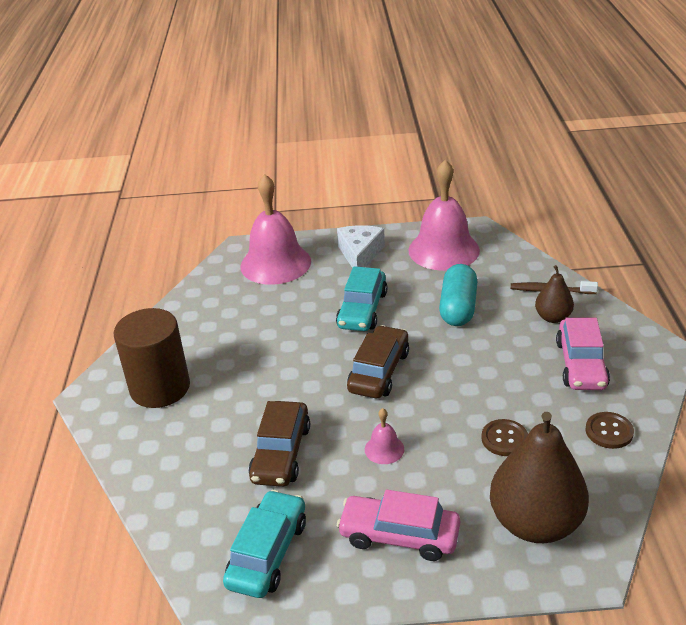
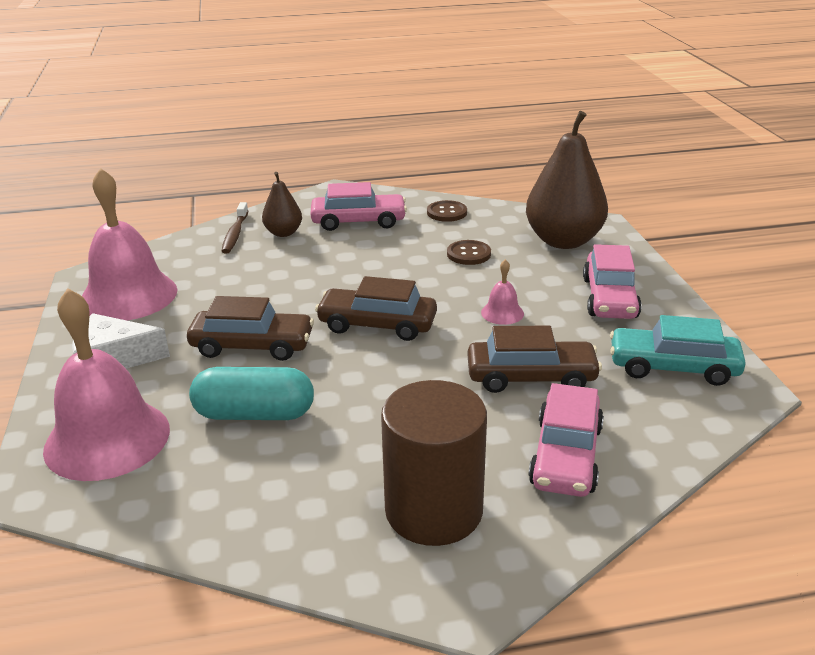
camera: 100 degrees left, 5 degrees down
turquoise car [336,266,388,331] -> brown car [187,296,314,361]
turquoise capsule [439,264,477,326] -> turquoise capsule moved to [189,367,314,420]
none -> pink car [528,383,604,497]

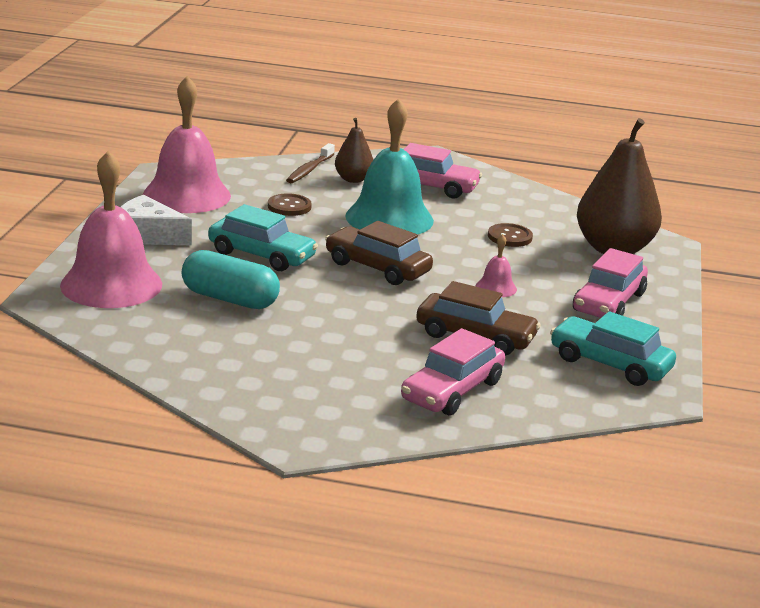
camera: 20 degrees right, 5 degrees down
brown car [187,296,314,361] -> turquoise car [208,204,318,271]
brown cylinder [381,380,487,546] -> none
brown button [427,200,467,222] -> brown button moved to [268,194,312,216]
none -> turquoise bell [345,98,434,234]

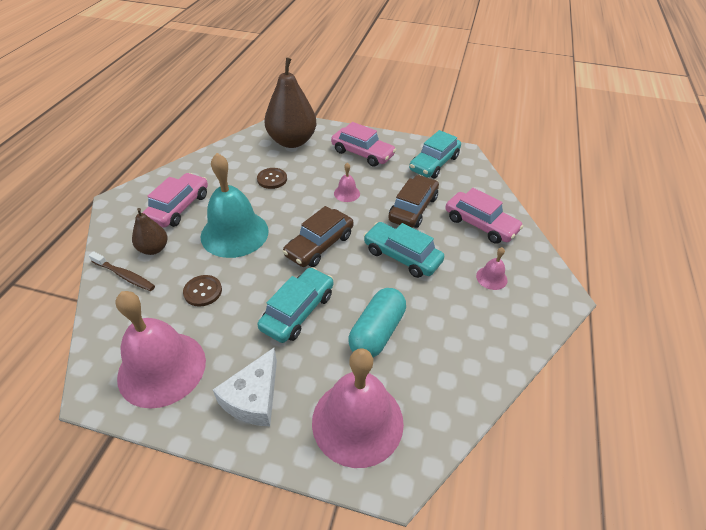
camera: 85 degrees left, 20 degrees up
none -> turquoise car [363,222,444,278]
none -> pink bell [476,247,507,290]

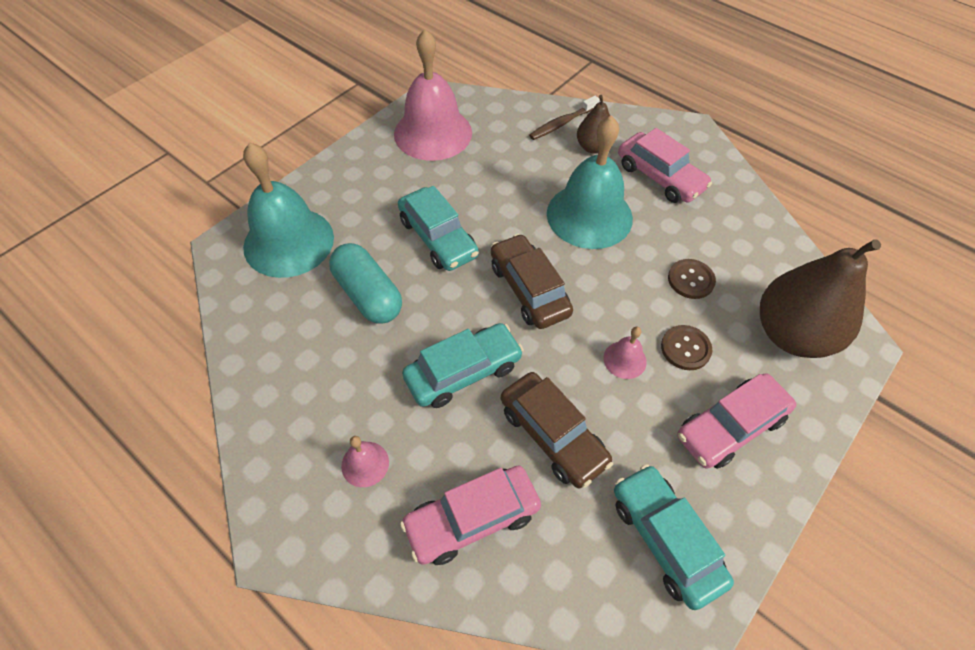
camera: 115 degrees right, 10 degrees up
brown button [183,275,222,307] -> brown button moved to [661,325,712,370]
white cheese [213,348,277,426] -> none
pink bell [312,348,404,468] -> turquoise bell [243,143,334,278]

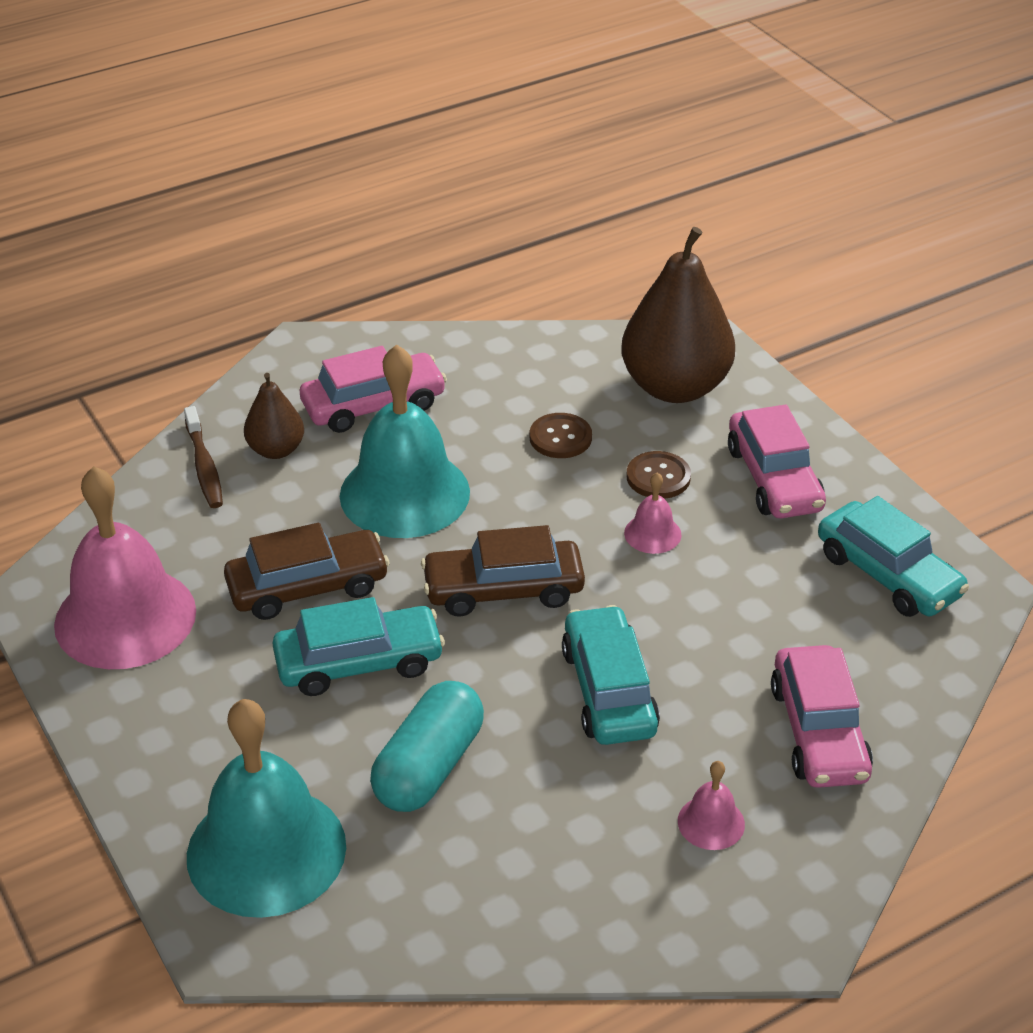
camera: 70 degrees left, 15 degrees down
turquoise capsule [329,243,402,324] -> turquoise capsule turned 45 degrees counterclockwise [370,681,484,812]
brown car [501,372,613,488] -> brown car moved to [224,523,390,620]
turquoise car [614,464,734,610] -> turquoise car turned 120 degrees counterclockwise [818,496,969,617]

